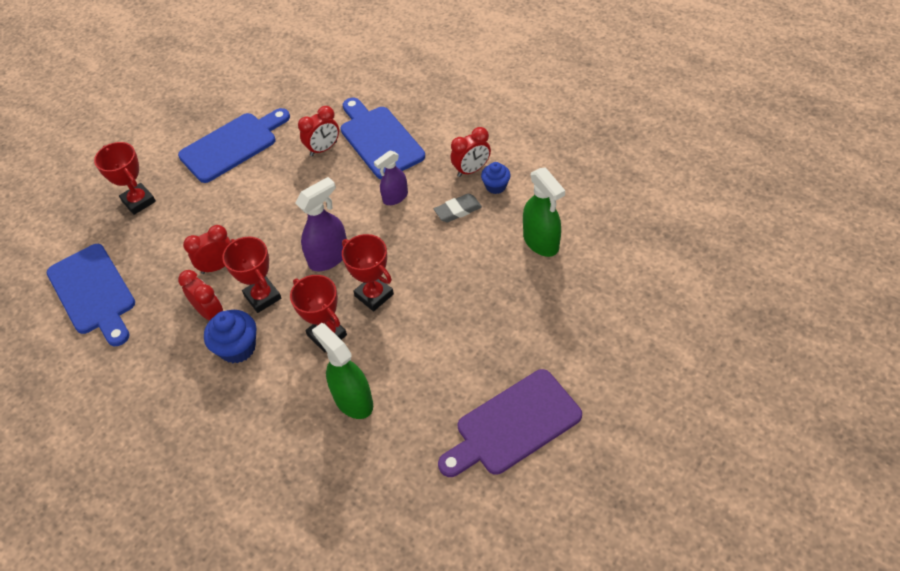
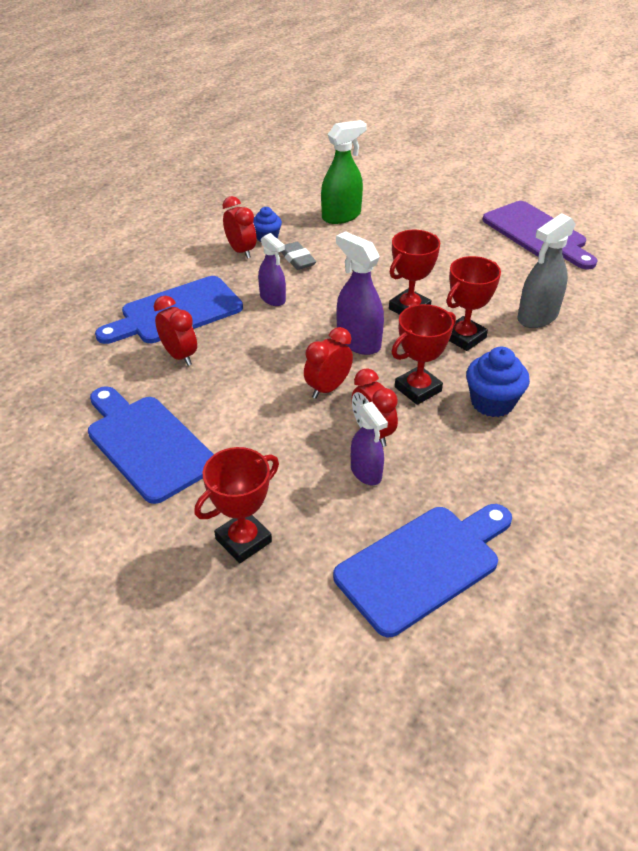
camera: 95 degrees left, 10 degrees down
red clock [178,270,223,321] -> red clock moved to [304,327,353,399]
green spray bottle [312,323,373,419] -> grey spray bottle [517,213,576,328]
none -> purple spray bottle [351,402,388,485]

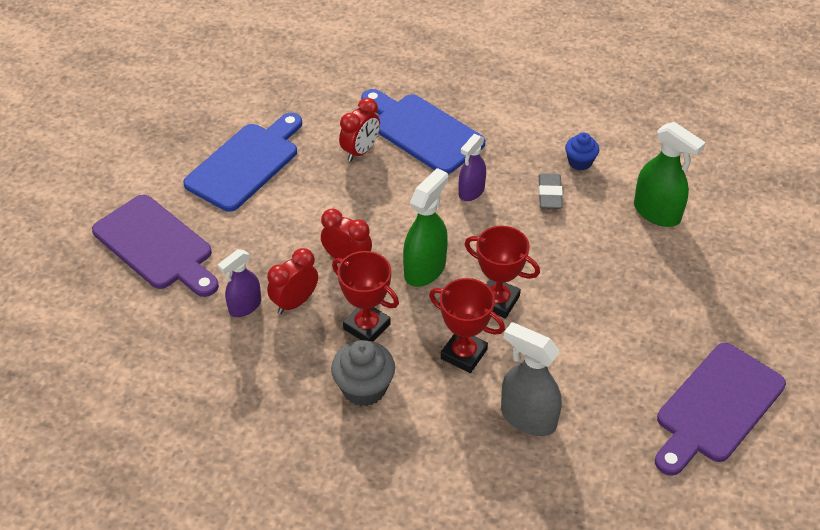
camera: 75 degrees right, 5 degrees up
red trophy [194,447,279,563] -> purple cutting board [92,195,219,297]
red clock [222,196,256,259] -> none
grey eraser [281,242,316,270] -> grey eraser turned 45 degrees counterclockwise [538,173,563,209]
blue cutting board [333,504,512,637] -> none
purple spray bottle [336,231,384,355] -> green spray bottle [403,168,448,287]
blue cupcake [466,347,530,417] -> grey cupcake [331,340,395,406]

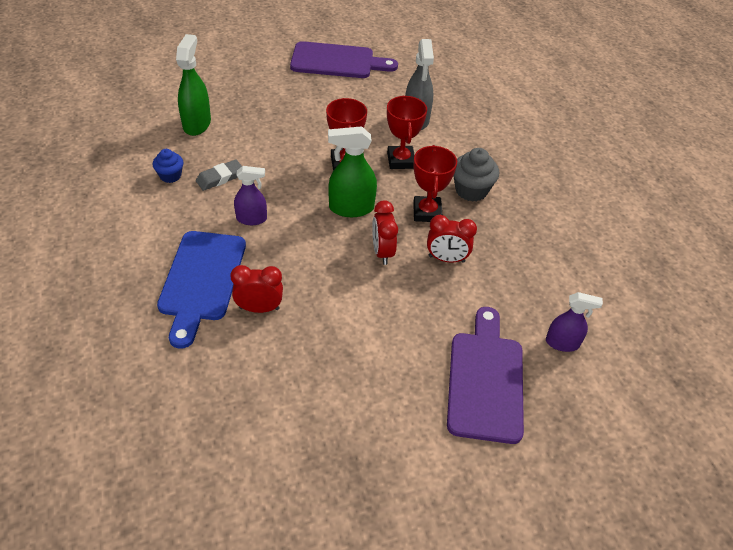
camera: 130 degrees left, 0 degrees up
blue cutting board [183,113,302,212] -> none
purple spray bottle [218,249,261,317] -> purple spray bottle moved to [546,292,603,352]

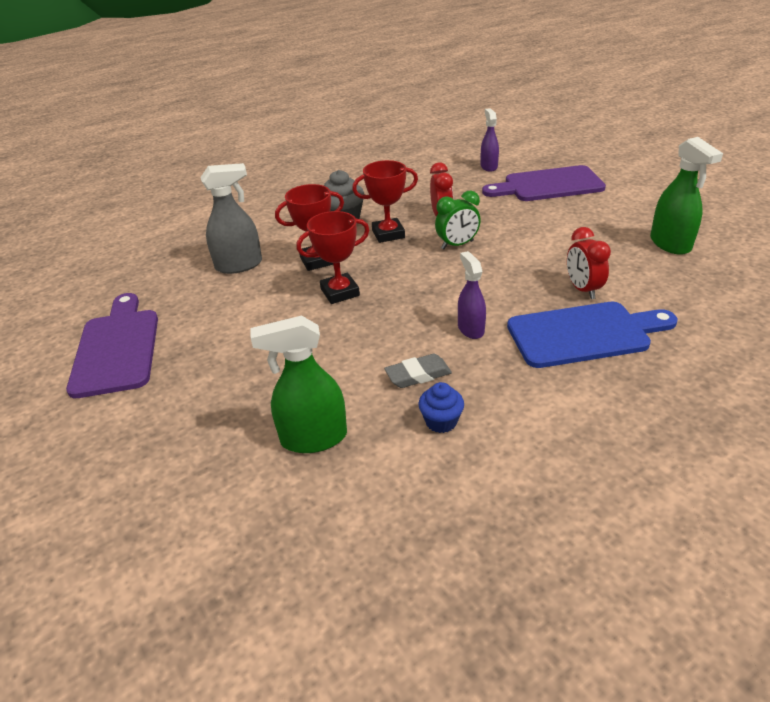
camera: 100 degrees left, 10 degrees down
grey eraser [196,159,242,191] -> grey eraser turned 60 degrees counterclockwise [384,354,452,388]
green spray bottle [328,126,377,217] -> green spray bottle moved to [650,137,723,255]
red clock [372,201,398,265] -> green clock [435,190,481,249]

